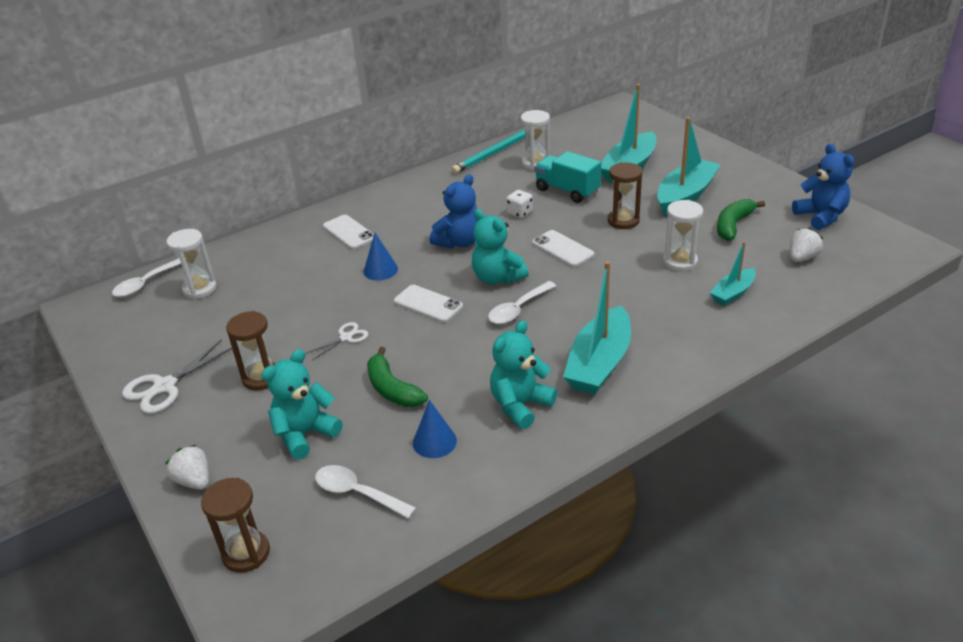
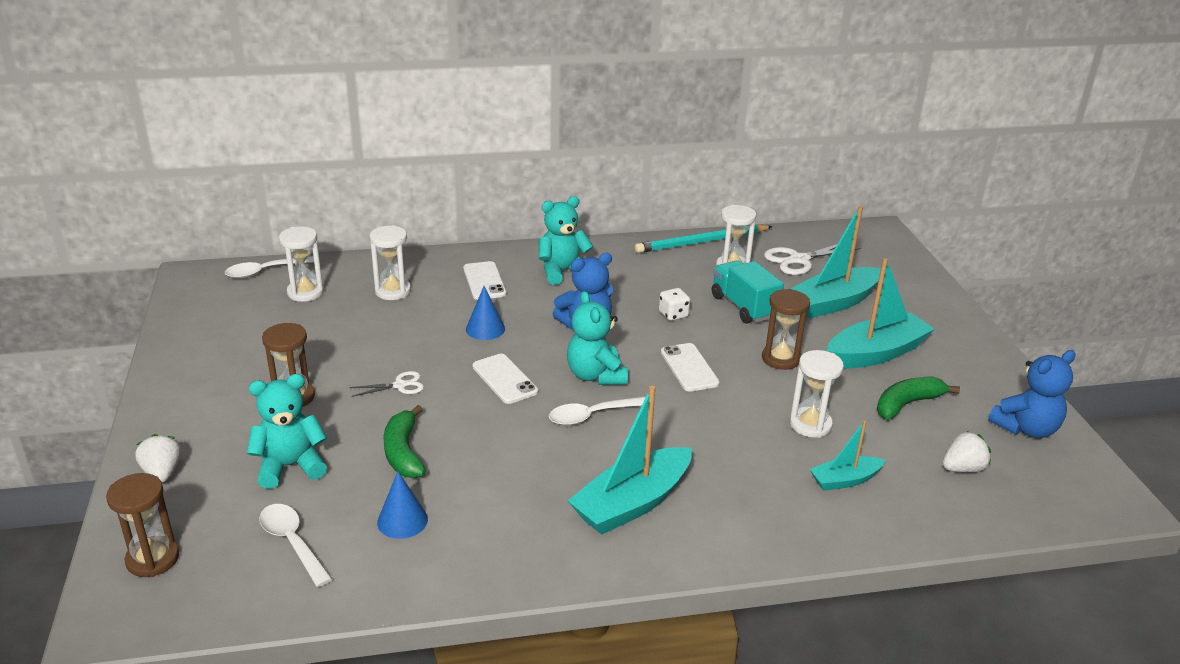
camera: 20 degrees right, 5 degrees down
white scissors [122,339,232,414] -> white scissors moved to [764,244,861,275]
turquoise teddy bear [490,320,557,429] -> turquoise teddy bear moved to [539,196,594,285]
blue teddy bear [792,144,854,230] -> blue teddy bear turned 60 degrees clockwise [988,350,1075,438]
none -> white hourglass [370,225,411,300]

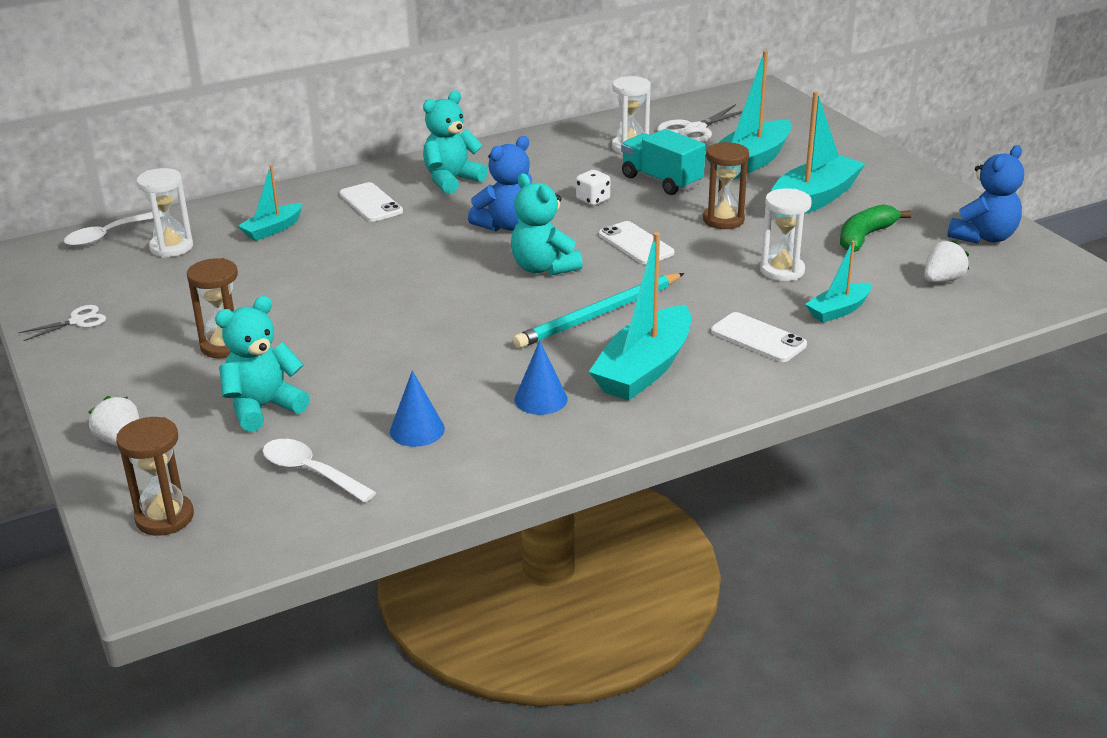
camera: 15 degrees left, 0 degrees up
white scissors [349,371,424,397] -> white scissors moved to [18,305,106,341]
white hourglass [370,225,411,300] -> turquoise boat [238,165,303,241]
green banana [384,405,426,478] -> none
blue cone [466,286,505,340] -> blue cone moved to [515,340,568,415]
white phone [472,354,538,404] -> white phone moved to [711,312,807,362]
white spoon [549,397,646,426] -> none
turquoise pencil [635,224,773,253] -> turquoise pencil moved to [513,273,684,349]

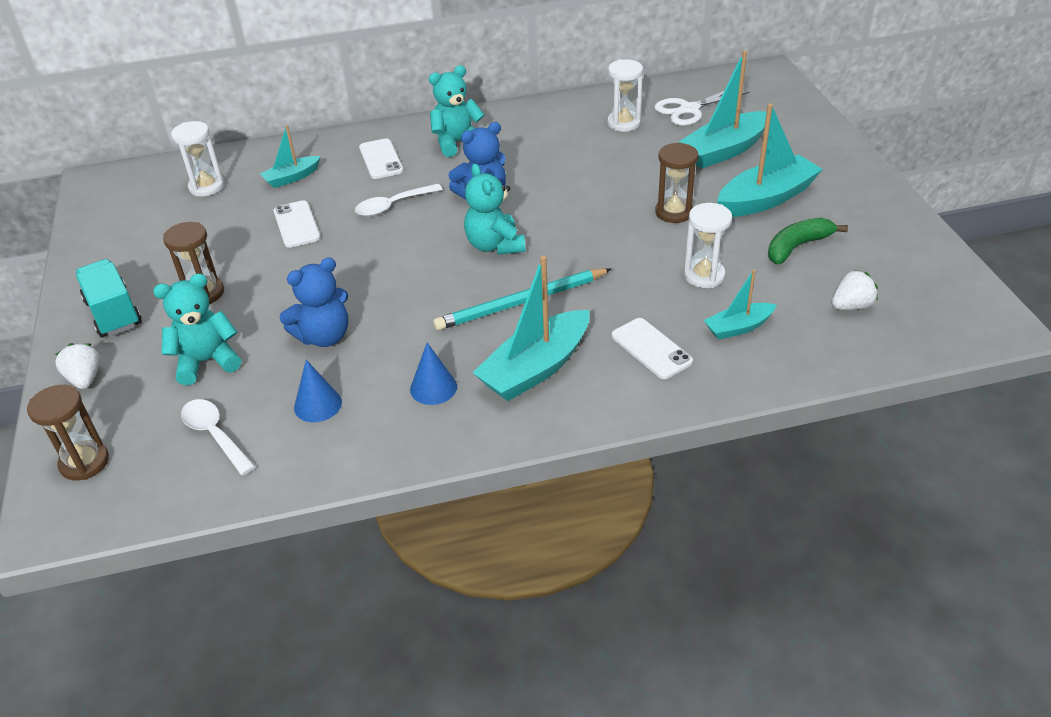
camera: 15 degrees right, 10 degrees up
white scissors [18,305,106,341] -> none
white spoon [64,211,162,247] -> white spoon moved to [355,184,443,216]
white dice [576,170,610,206] -> none
white phone [599,221,674,265] -> white phone moved to [273,200,320,248]
turquoise truck [621,129,705,195] -> turquoise truck moved to [75,259,142,337]
blue teddy bear [947,145,1024,244] -> blue teddy bear moved to [280,257,348,347]

